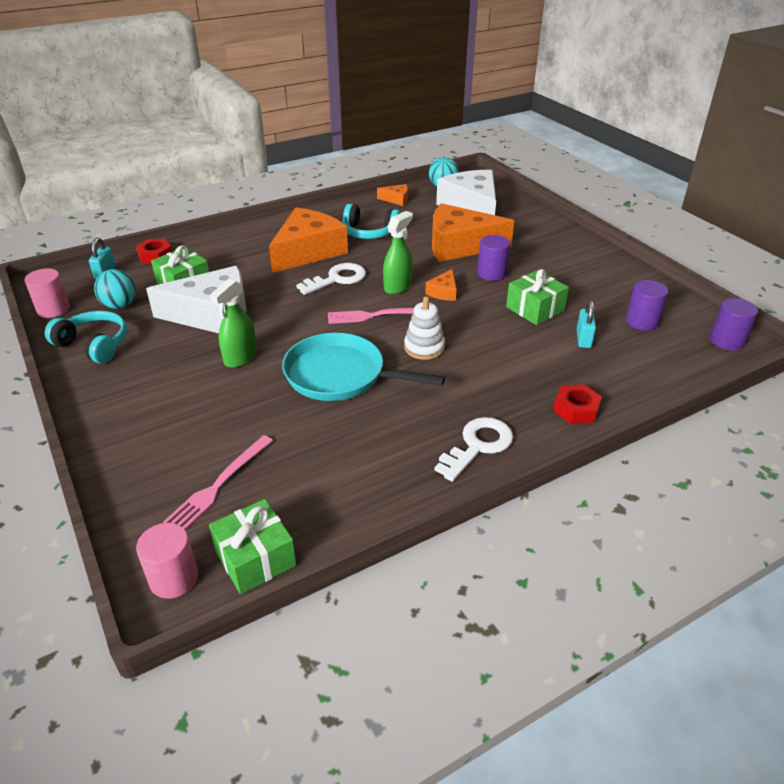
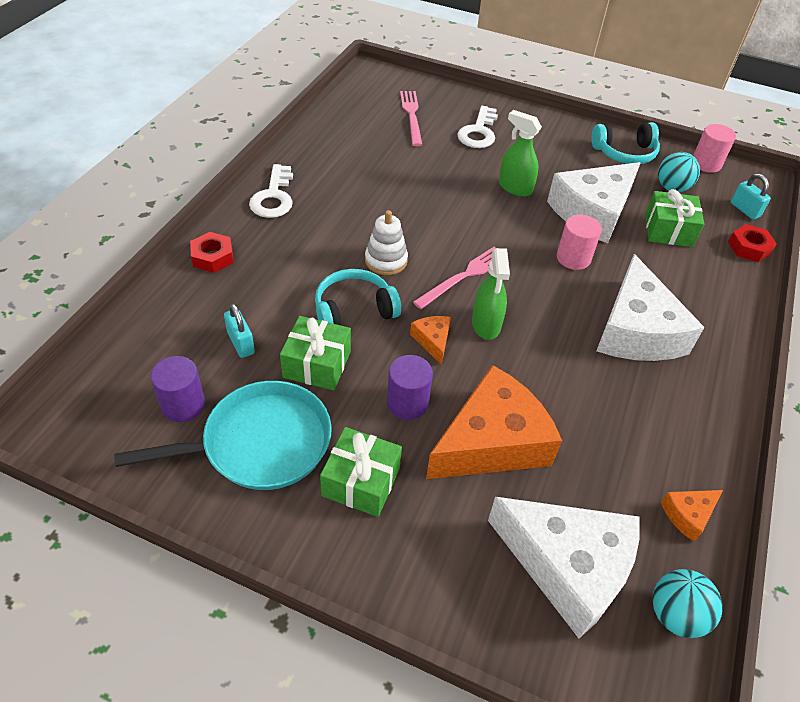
camera: 140 degrees right, 10 degrees up
pink cylinder [136,523,198,599] -> pink cylinder moved to [557,214,602,270]
green gift [209,499,297,594] -> green gift moved to [320,427,402,517]
green spray bottle [210,279,257,368] -> green spray bottle turned 45 degrees counterclockwise [499,110,542,197]
orange cheese [269,208,348,273] -> white cheese [596,254,704,361]
turquoise pan [282,333,445,401] -> turquoise pan moved to [114,381,332,490]
white key [296,263,366,295] -> white key moved to [457,106,498,148]
turquoise headphones [342,204,401,239] -> turquoise headphones moved to [315,269,401,325]
purple cylinder [710,298,758,351] -> none

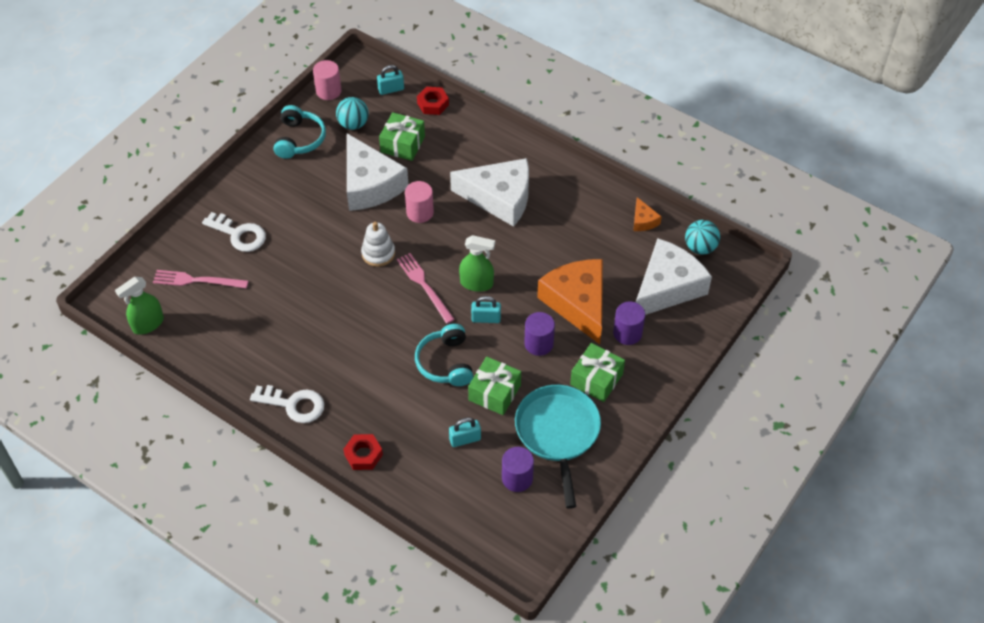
camera: 75 degrees left, 5 degrees up
white stacking toy [365,210,408,275] -> white stacking toy moved to [361,222,395,267]
orange cheese [410,316,451,365] -> turquoise padlock [471,296,501,323]
green spray bottle [499,110,542,197] -> green spray bottle moved to [115,277,164,335]
none -> purple cylinder [613,301,645,345]

